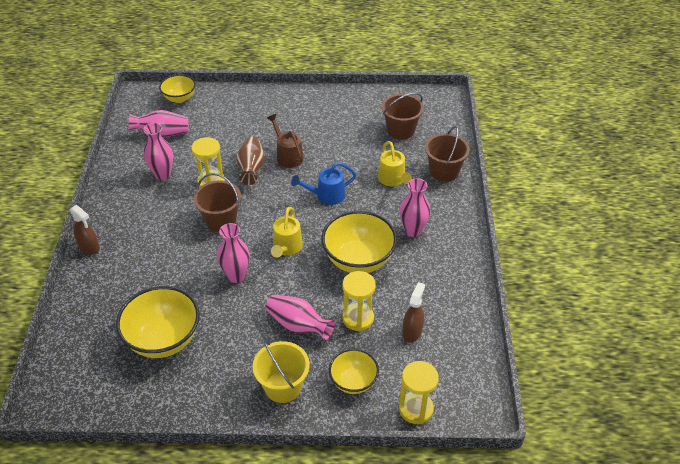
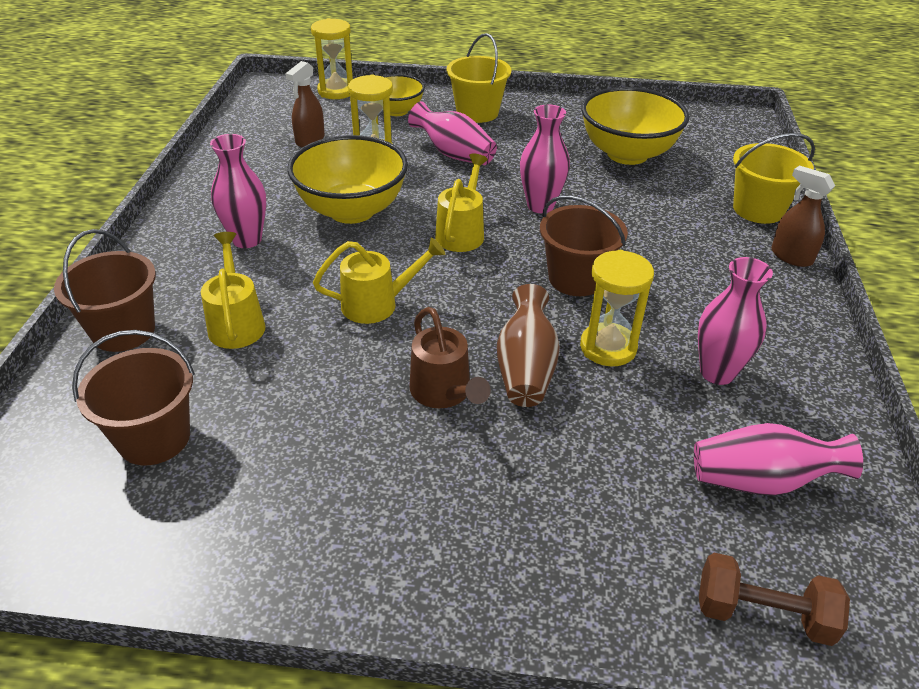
camera: 175 degrees left, 5 degrees down
yellow bowl [159,74,196,103] -> brown dumbbell [699,553,850,646]
blue watering can [291,162,356,205] -> yellow watering can [313,238,445,324]
none -> yellow bucket [733,133,815,224]

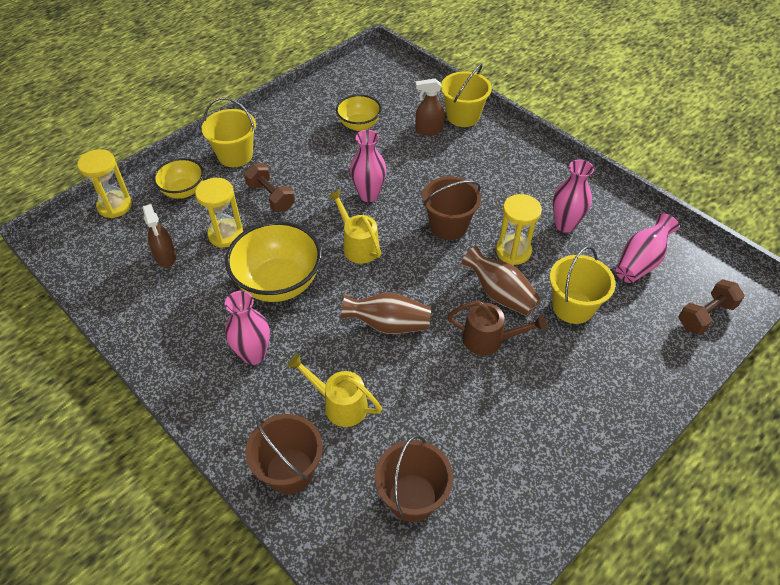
camera: 50 degrees left, 10 degrees up
yellow watering can [313,238,445,324] -> brown vase [341,293,431,334]
pink vase [408,101,497,165] -> brown dumbbell [244,163,295,212]
yellow bowl [581,87,689,165] -> yellow bowl [336,95,381,131], size x0.59
brown spray bottle [771,166,835,267] -> brown spray bottle moved to [415,78,445,136]
none -> yellow bucket [550,246,616,324]

